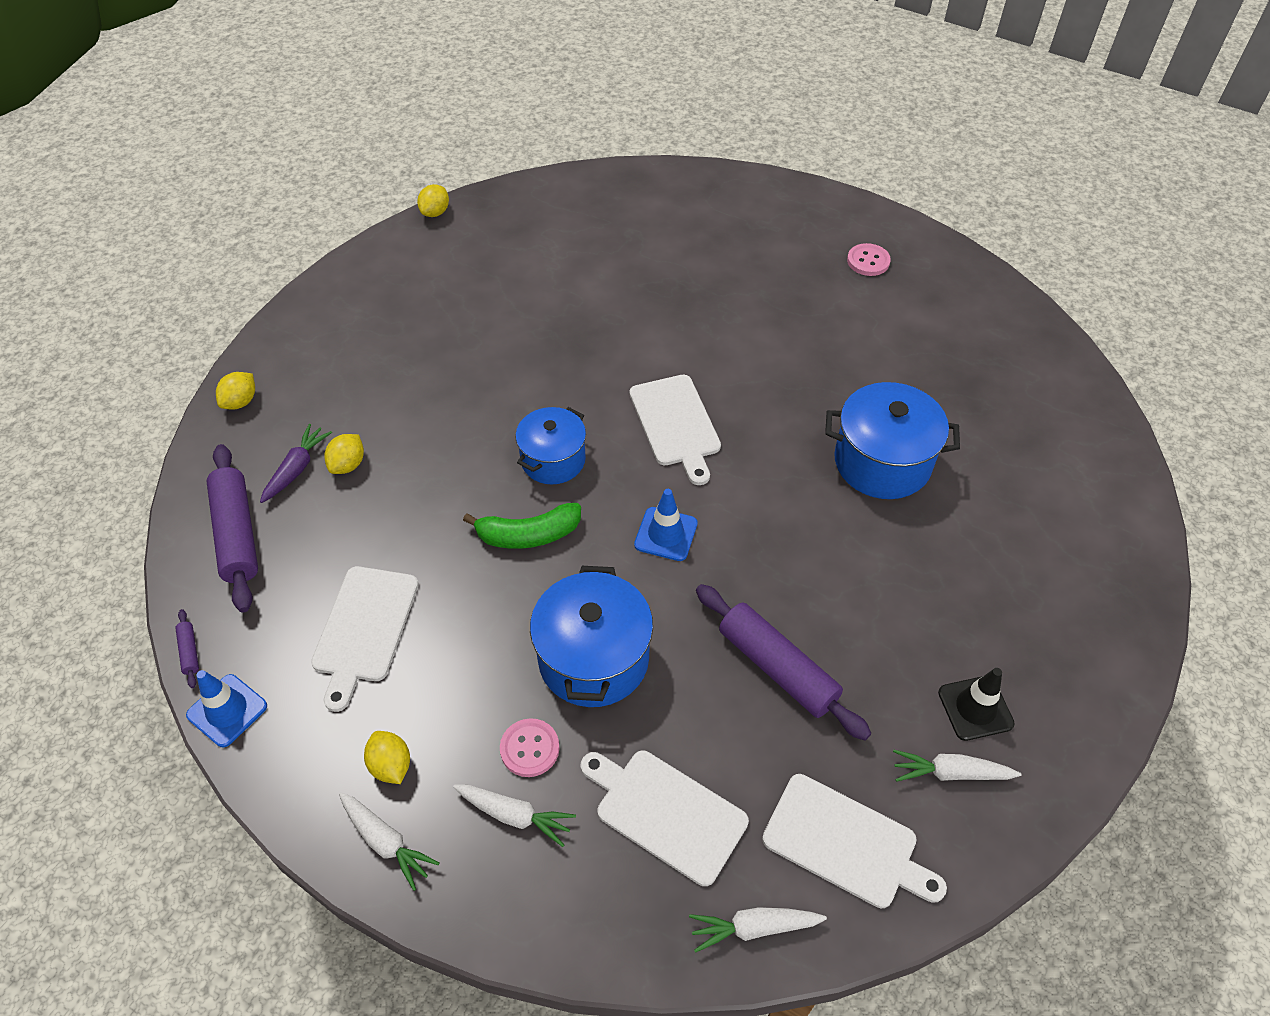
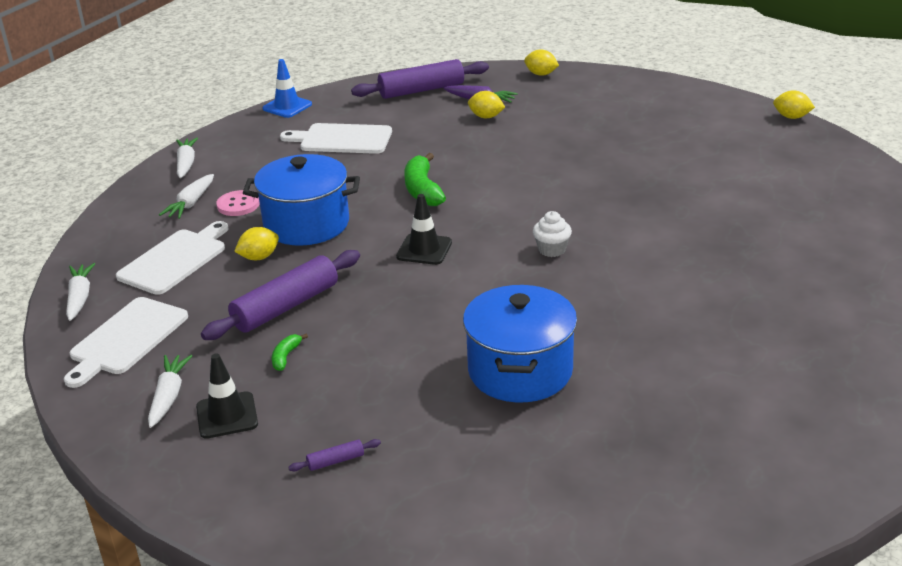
camera: 90 degrees right, 20 degrees down
purple rolling pin [175,609,199,688] -> purple rolling pin moved to [288,439,381,471]
white carrot [339,792,439,891] -> white carrot turned 135 degrees clockwise [176,138,198,178]
yellow lemon [364,731,410,784] -> yellow lemon moved to [234,227,279,260]
blue pot [515,407,586,484] -> none
white cutting board [630,375,721,485] -> white cupcake [533,211,572,257]
blue traffic cone [634,489,698,561] -> black traffic cone [396,194,452,265]
pink button [847,243,891,276] -> none
none -> green banana [272,334,308,371]

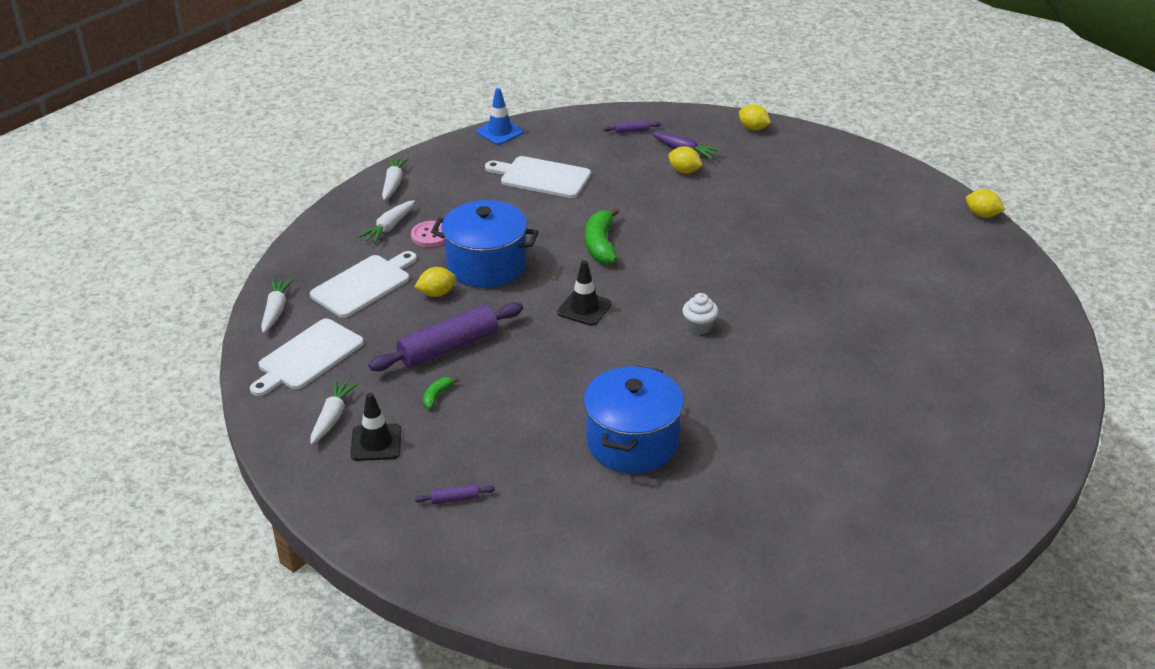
camera: 10 degrees right, 5 degrees up
purple rolling pin [351,59,489,99] -> purple rolling pin [603,120,661,133], size x0.41

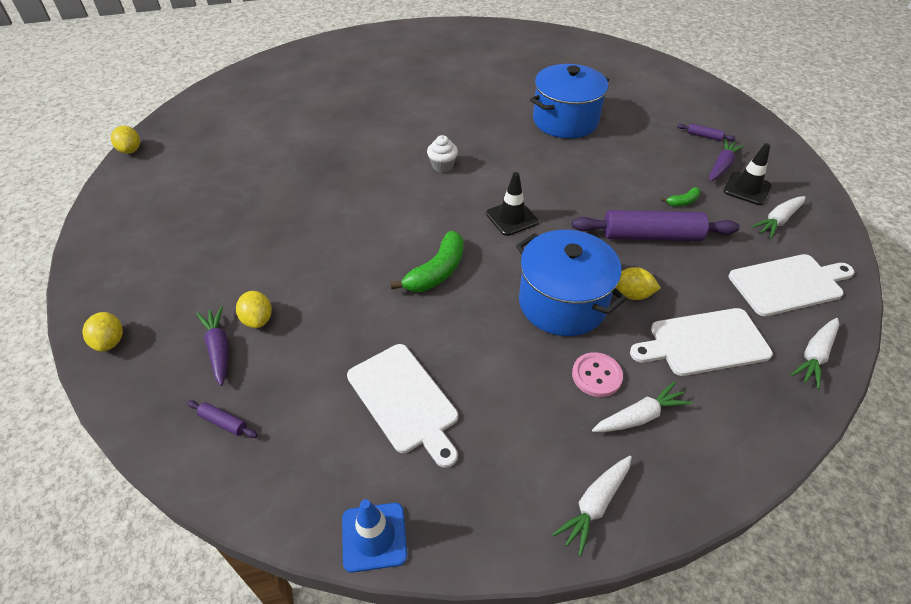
camera: 145 degrees left, 10 degrees up
none -> purple carrot [709,139,744,182]

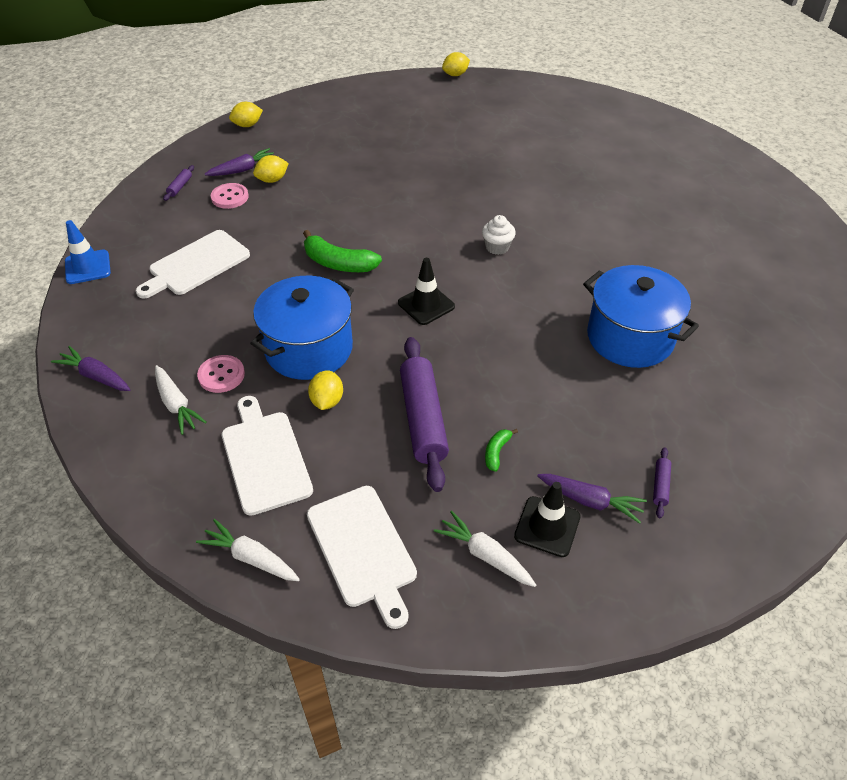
camera: 80 degrees right, 0 degrees up
white carrot [552,456,632,556] -> purple carrot [51,346,130,391]
green banana [661,187,700,206] -> green banana turned 60 degrees clockwise [485,429,518,472]
none -> pink button [211,183,249,209]

